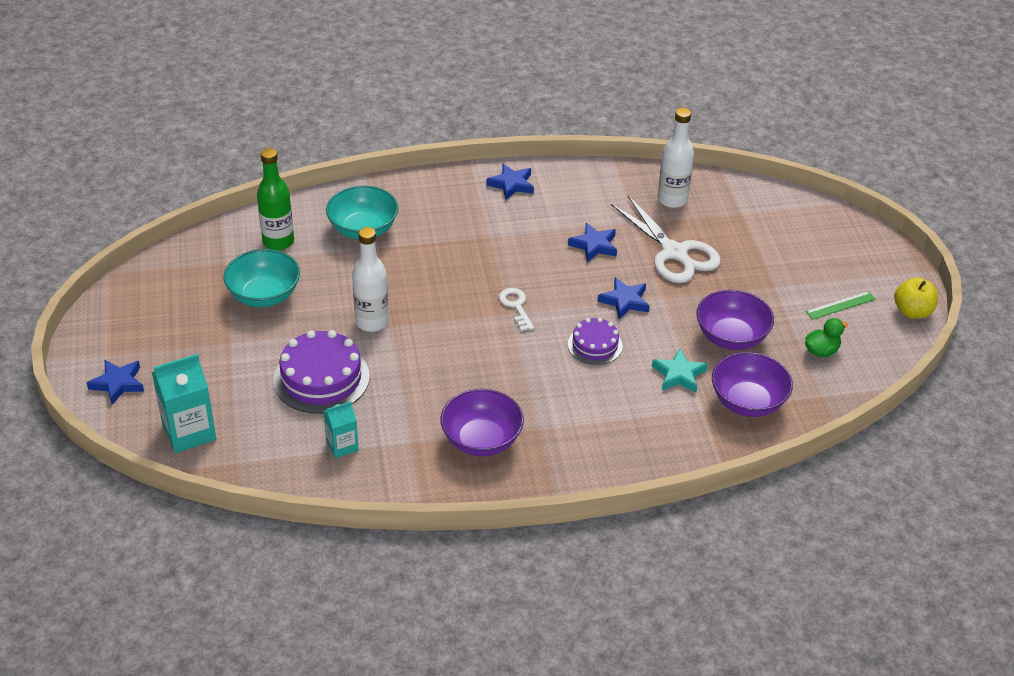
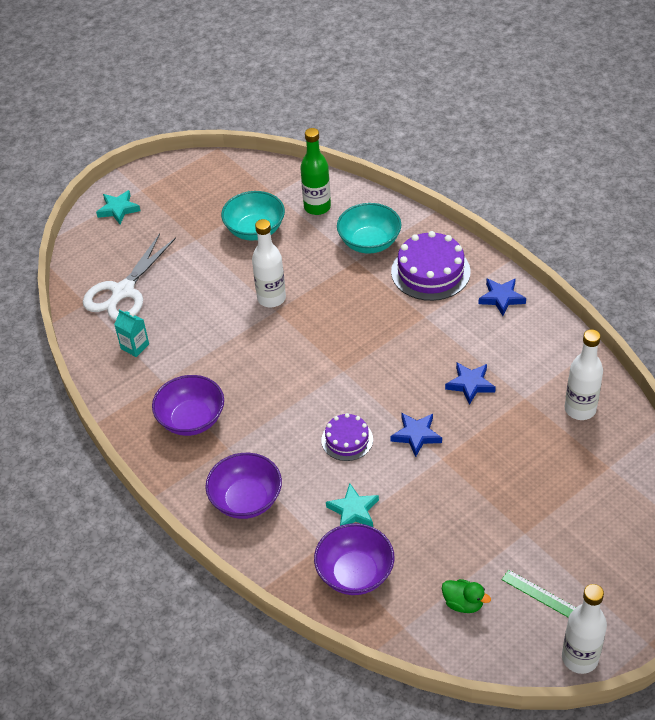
camera: 65 degrees right, 5 degrees up
blue star [87,360,144,405] -> turquoise star [96,190,140,224]
turquoise carton [152,354,216,453] -> none
purple cake [273,330,370,414] -> purple cake moved to [391,231,471,301]
white key [499,288,534,331] -> none
white scissors [611,195,721,283] -> white scissors moved to [83,234,176,321]
purple bowl [696,290,774,350] -> purple bowl moved to [205,453,282,519]
yellow apple [894,277,938,319] -> white bottle [562,584,607,674]

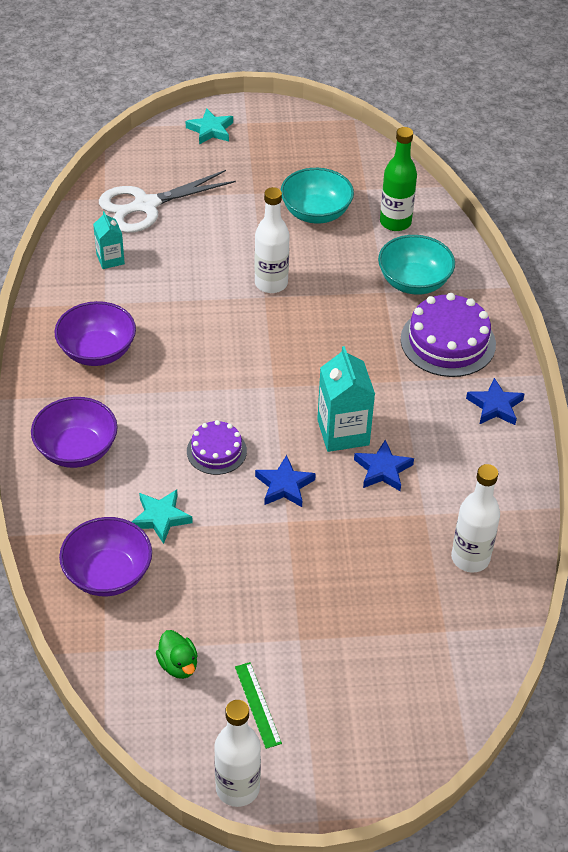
camera: 30 degrees right, 0 degrees up
none -> turquoise carton [317,346,375,452]

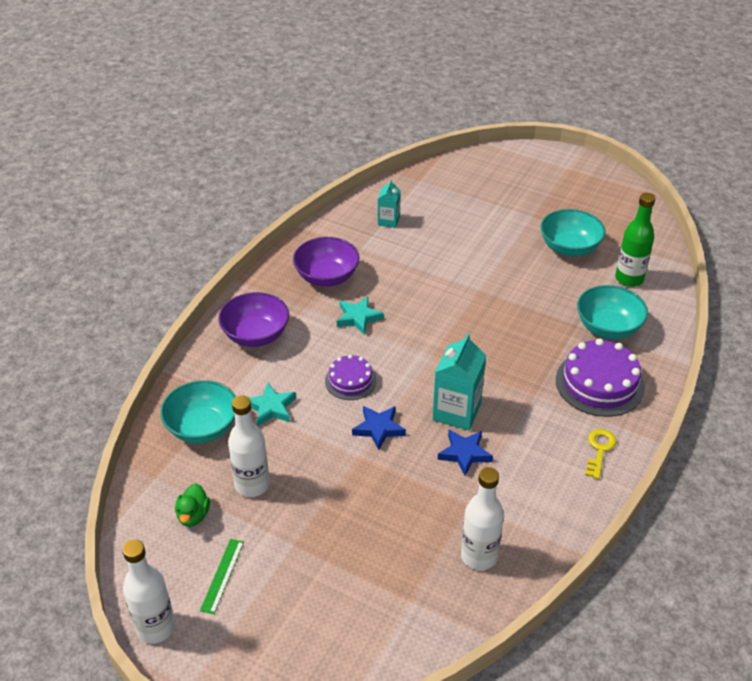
camera: 35 degrees right, 5 degrees down
purple bowl [59,517,152,596] -> turquoise bowl [160,380,236,444]
white scissors [99,170,236,233] -> none
turquoise star [186,108,233,145] -> turquoise star moved to [337,297,384,334]
white bottle [255,187,290,293] -> white bottle moved to [228,395,270,497]
blue star [466,378,525,425] -> yellow key [585,429,616,479]

